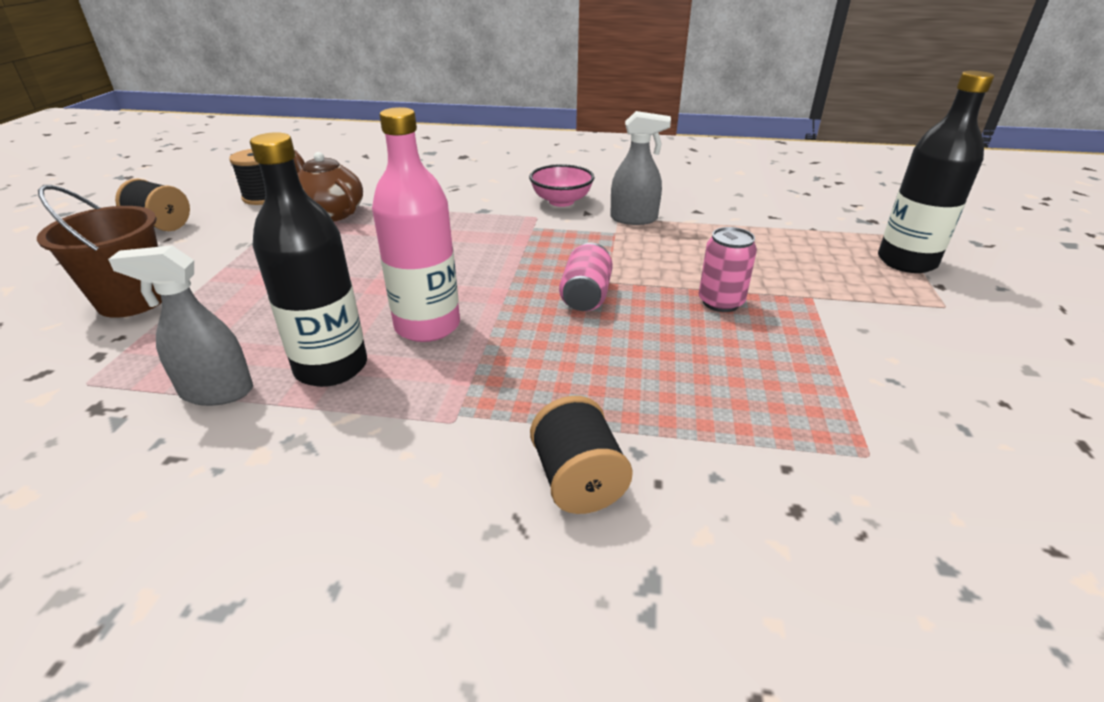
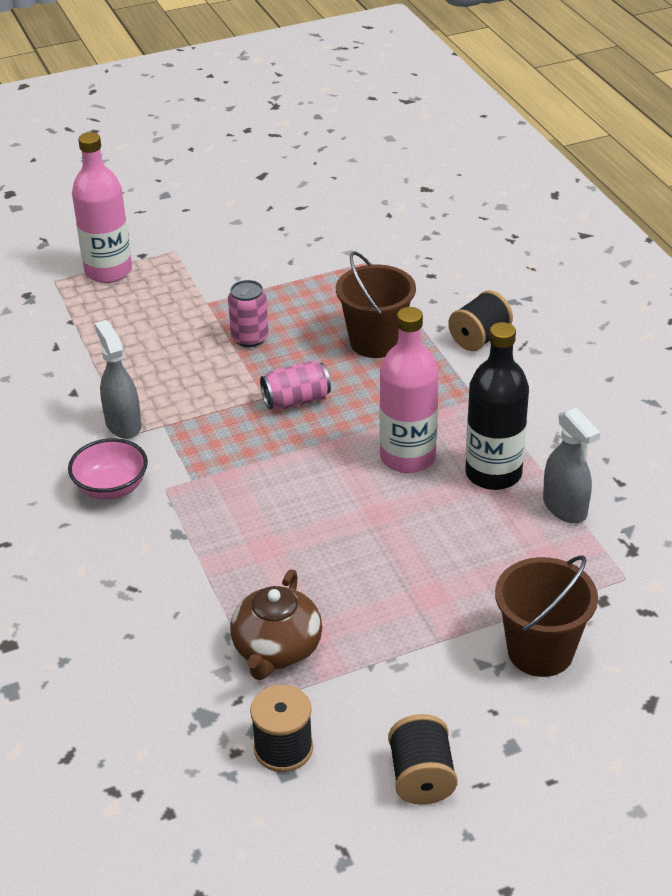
camera: 120 degrees left, 5 degrees up
black bottle [878,71,994,273] -> pink bottle [72,132,132,283]
none -> brown bucket [336,251,416,358]

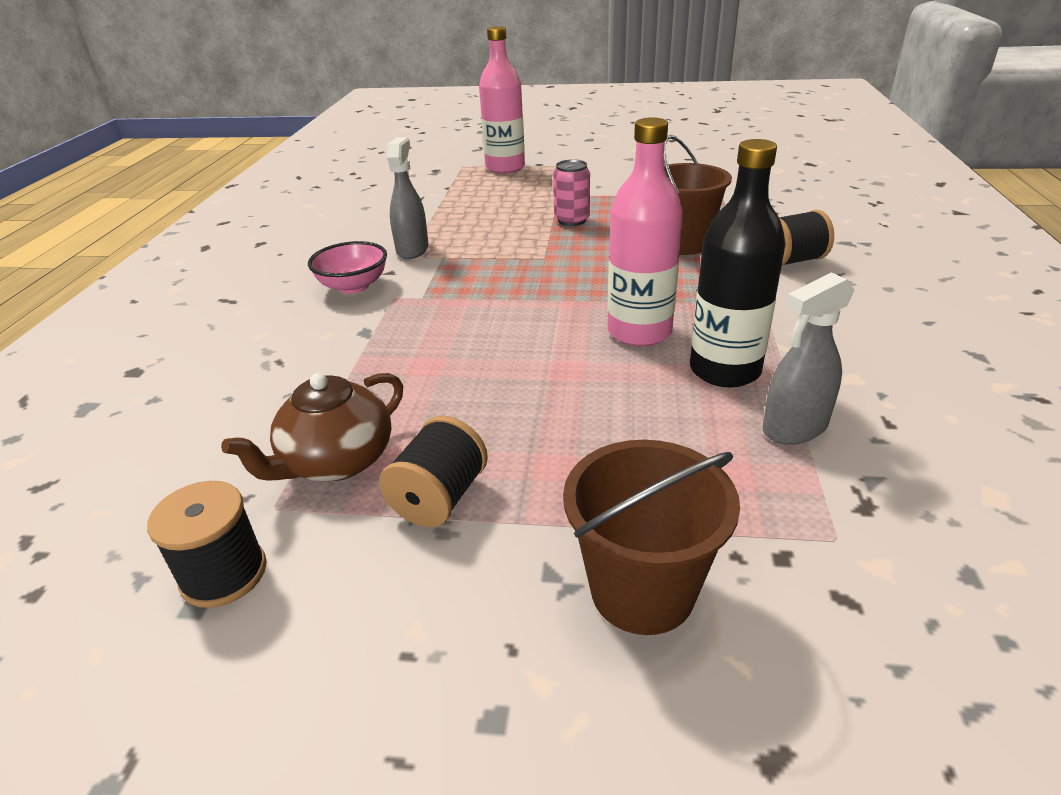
camera: 30 degrees right, 5 degrees down
pink can [260,360,331,410] -> none
black spool [388,714,458,805] -> black spool moved to [379,416,488,528]
grey spray bottle [543,407,600,523] -> grey spray bottle turned 60 degrees clockwise [763,272,855,444]

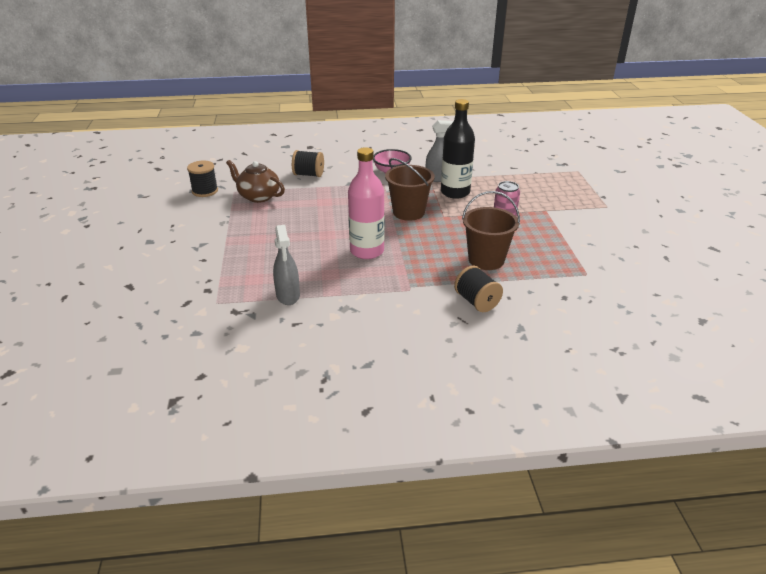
camera: 75 degrees right, 0 degrees up
black spool [379,416,488,528] -> black spool moved to [292,150,324,177]
pink bottle [479,26,525,174] -> none
brown bucket [563,440,740,635] -> brown bucket moved to [385,158,435,221]
black bottle [690,139,786,387] -> black bottle moved to [441,99,475,199]
grey spray bottle [763,272,855,444] -> grey spray bottle turned 150 degrees counterclockwise [273,225,300,305]

